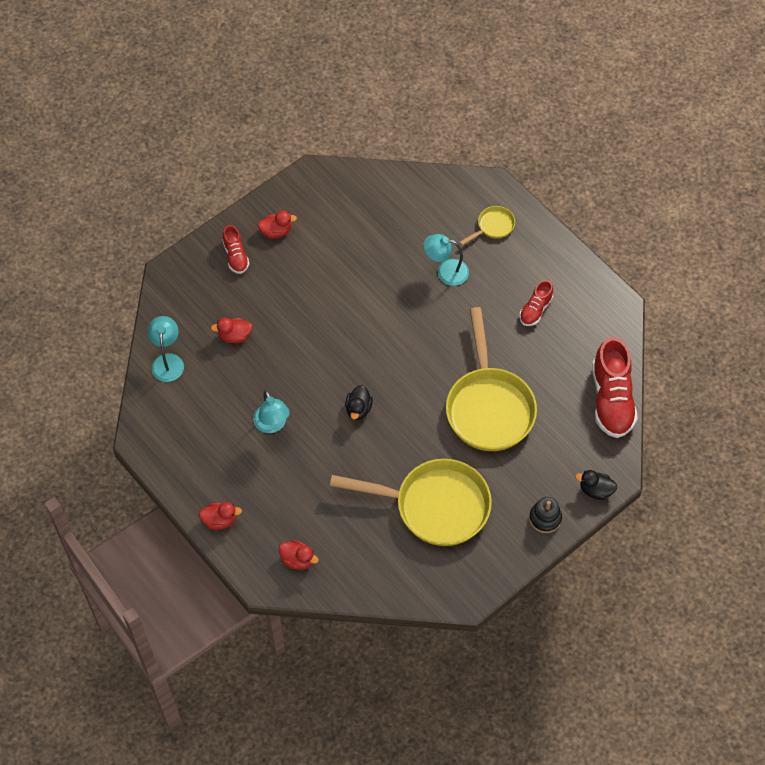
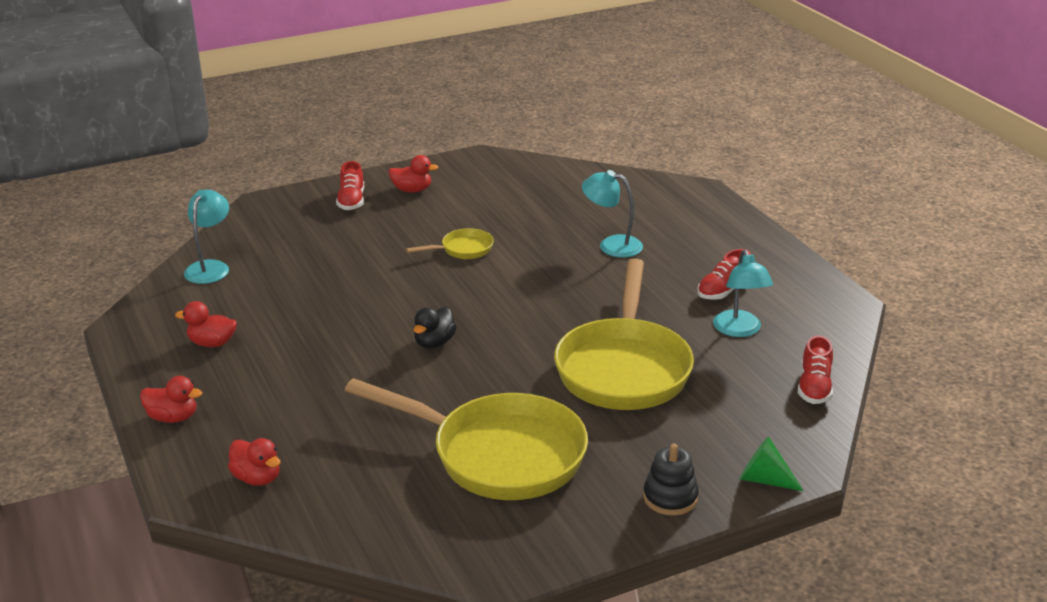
camera: 15 degrees right, 30 degrees down
red duck [211,318,252,343] -> red duck moved to [175,301,237,347]
turquoise lamp [253,390,290,433] -> turquoise lamp moved to [713,250,773,337]
yellow pan [460,206,515,245] -> yellow pan moved to [406,228,494,259]
black duck [575,470,617,500] -> green cone [740,436,803,491]
red shoe [592,337,638,438] -> red shoe [798,336,833,404], size x0.53

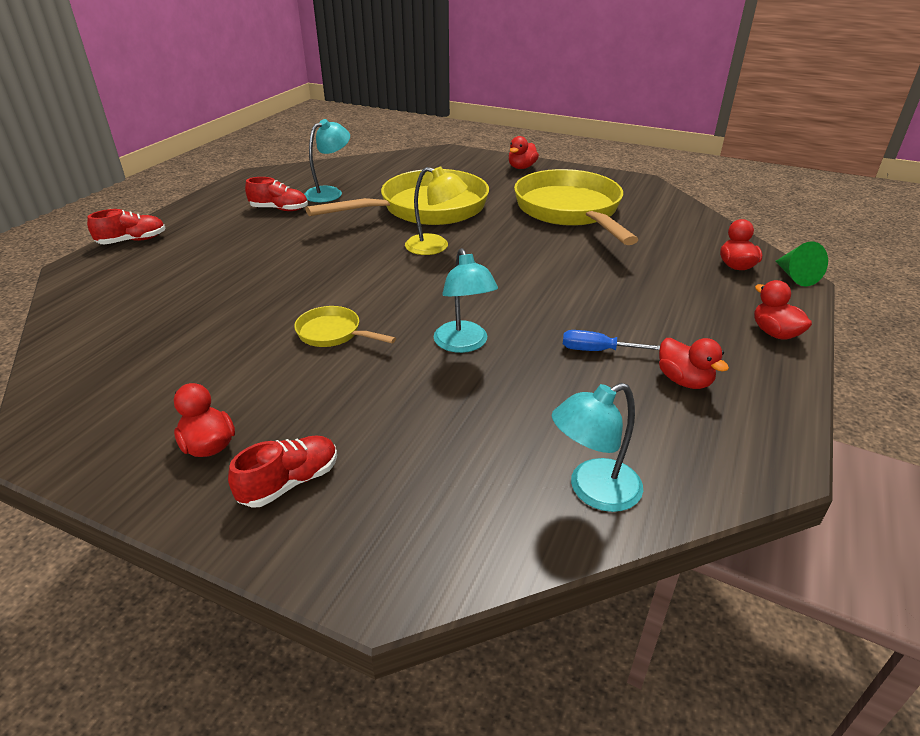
camera: 130 degrees left, 5 degrees up
black duck [413,307,457,349] -> none
turquoise lamp [582,170,643,257] -> turquoise lamp moved to [433,248,498,353]
black stacking toy [643,444,699,516] -> red duck [509,136,539,169]
green cone [740,436,803,491] -> green cone moved to [775,241,828,286]
red shoe [798,336,833,404] -> red shoe moved to [87,209,166,244]
none -> yellow lamp [405,167,468,255]
none -> blue screwdriver [563,330,660,351]

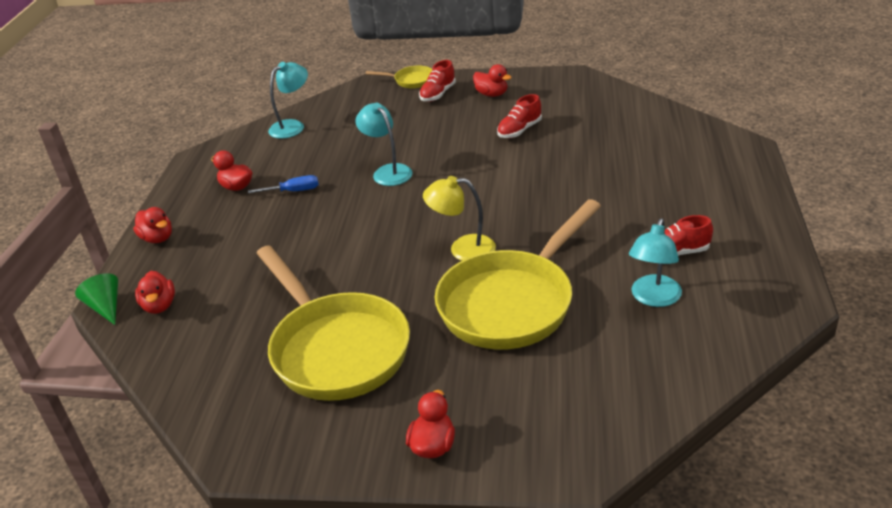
camera: 165 degrees right, 0 degrees up
red shoe [87,209,166,244] -> red shoe moved to [497,94,542,138]
yellow pan [294,306,396,347] -> yellow pan moved to [365,66,432,89]

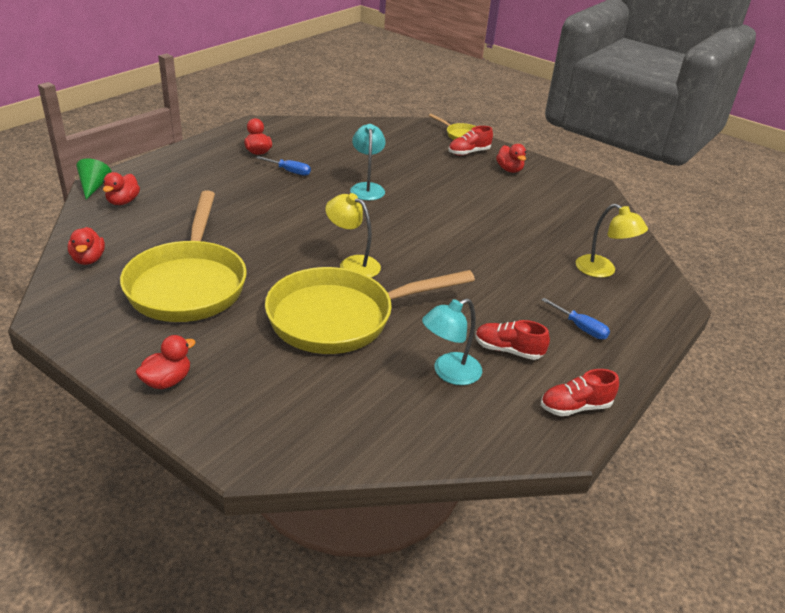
camera: 25 degrees right, 0 degrees up
red duck [133,207,172,243] -> red duck moved to [68,227,105,265]
turquoise lamp [268,62,308,139] -> none
red shoe [497,94,542,138] -> red shoe moved to [541,369,619,416]
none -> blue screwdriver [541,298,610,339]
none -> yellow lamp [576,204,648,278]

